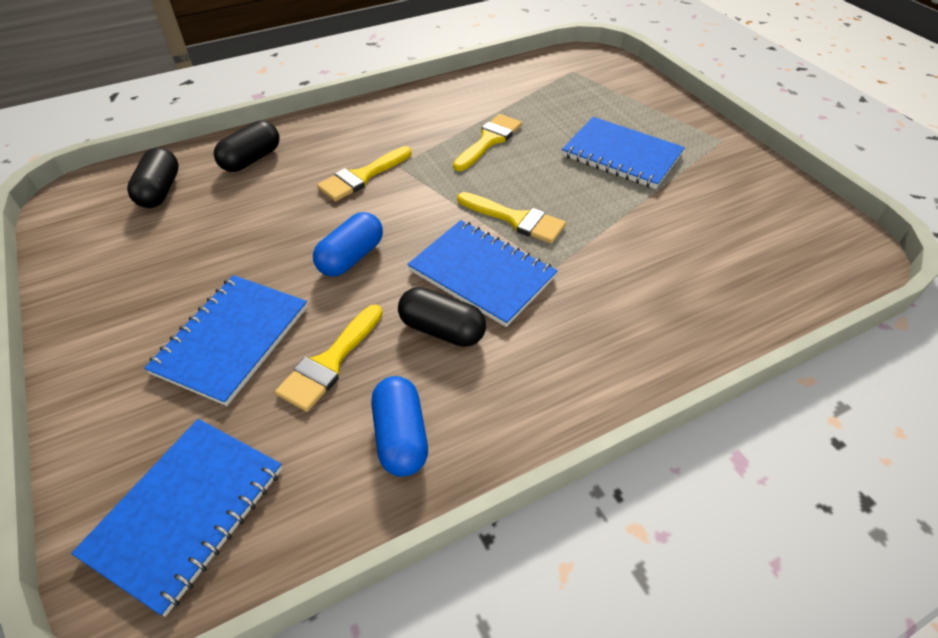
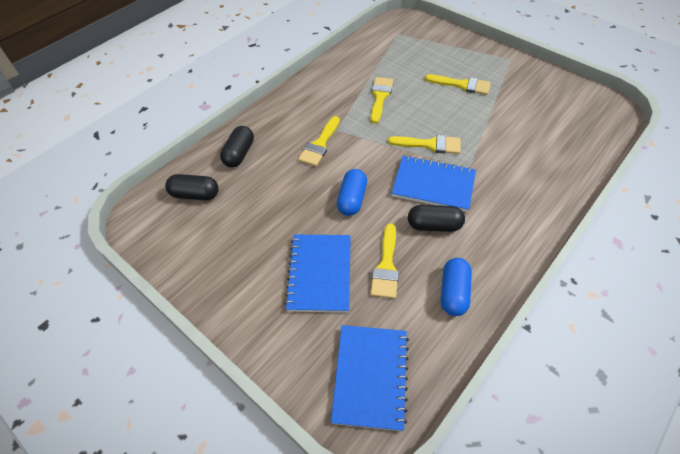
camera: 20 degrees left, 5 degrees up
black capsule [127,147,179,208] -> black capsule turned 60 degrees counterclockwise [165,174,219,200]
blue capsule [371,376,428,477] -> blue capsule turned 45 degrees clockwise [441,258,472,316]
blue notebook [562,117,685,189] -> yellow brush [425,74,491,95]

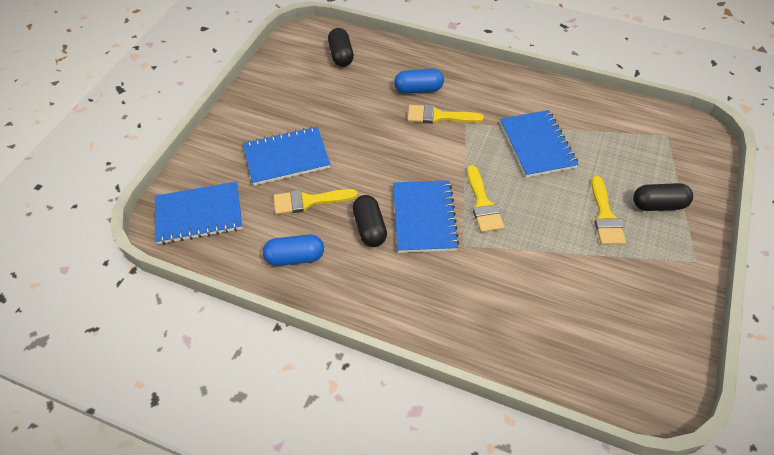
camera: 70 degrees right, 0 degrees up
black capsule [220,126,254,167] -> black capsule moved to [633,183,693,211]
blue capsule [337,169,367,216] -> blue capsule moved to [394,68,444,94]
yellow brush [371,77,393,124] -> blue notebook [500,110,579,178]

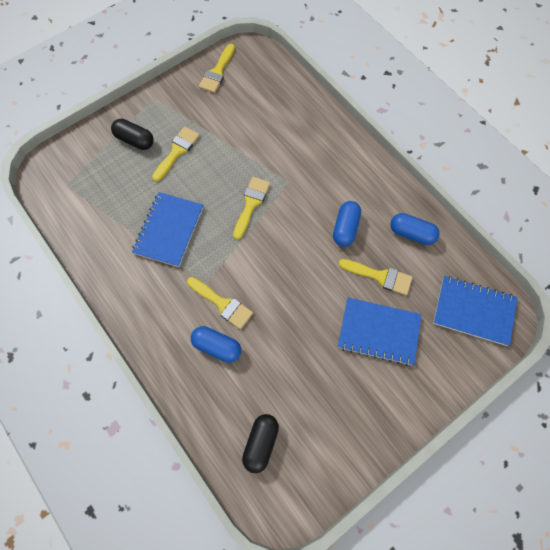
camera: 150 degrees left, 15 degrees up
black capsule [352,195,387,247] -> blue capsule [333,201,361,247]
blue notebook [393,180,459,253] -> none
none -> yellow brush [199,44,235,93]

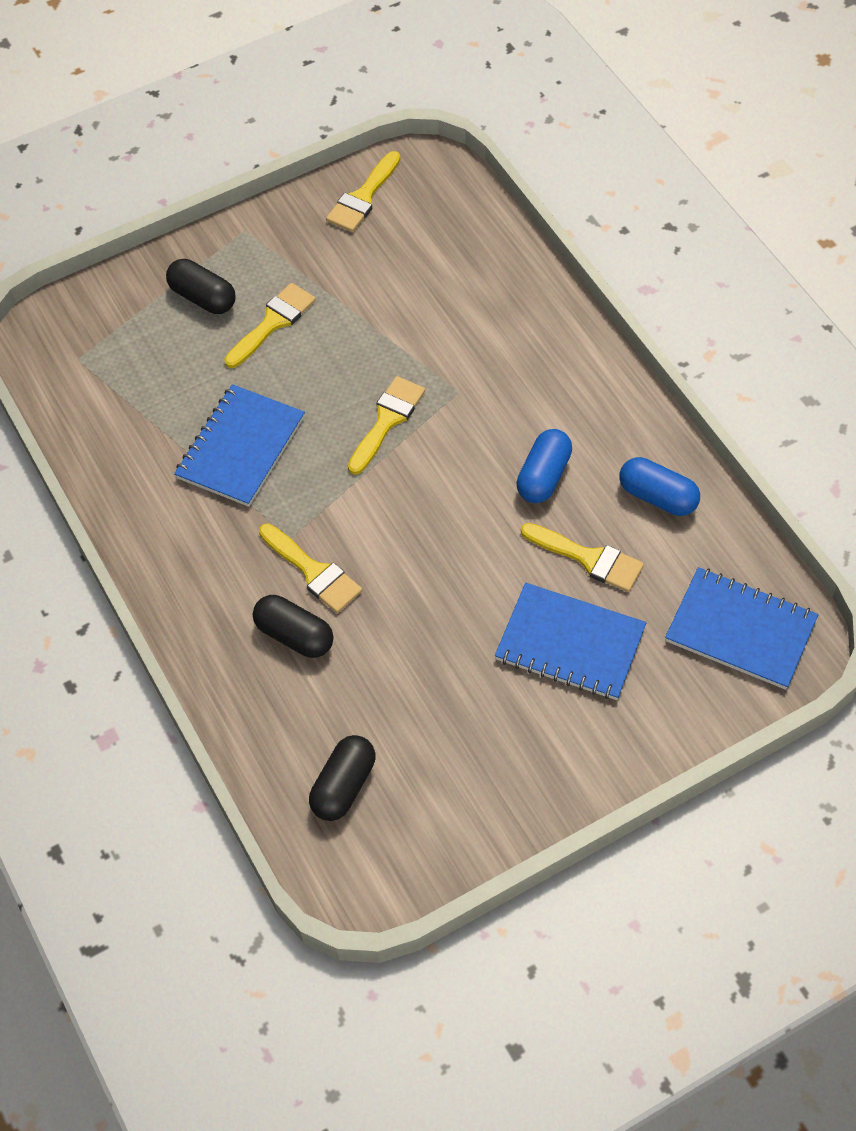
camera: 10 degrees right, 10 degrees down
blue capsule [191,326,241,363] -> black capsule [253,595,333,658]

